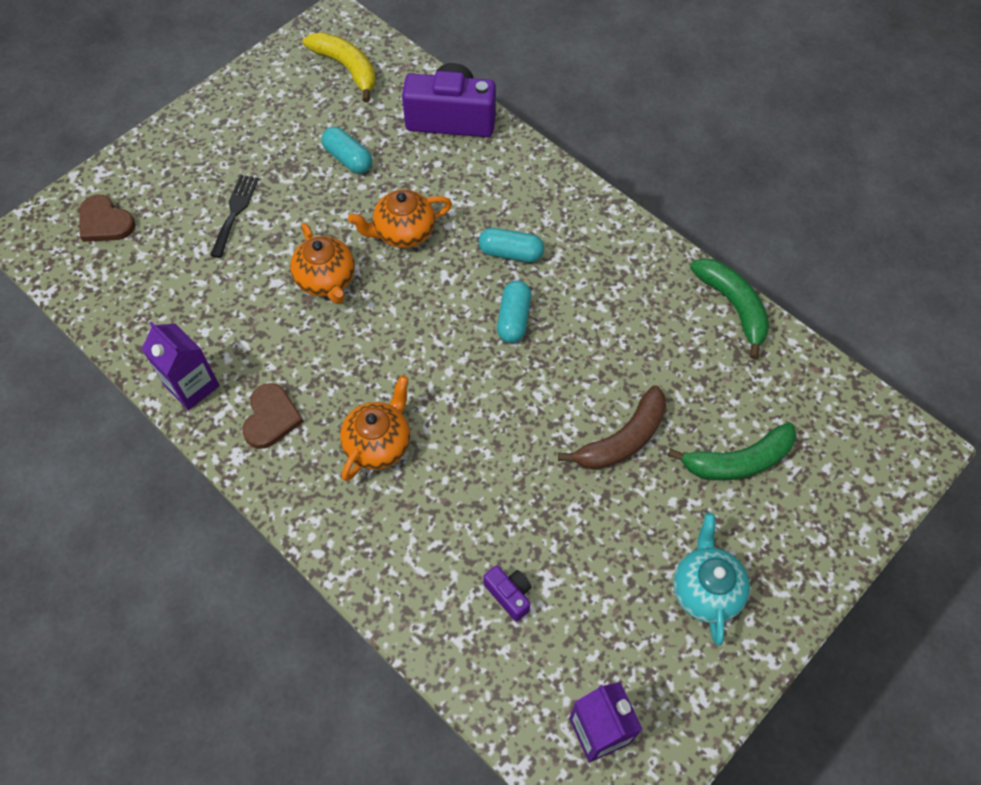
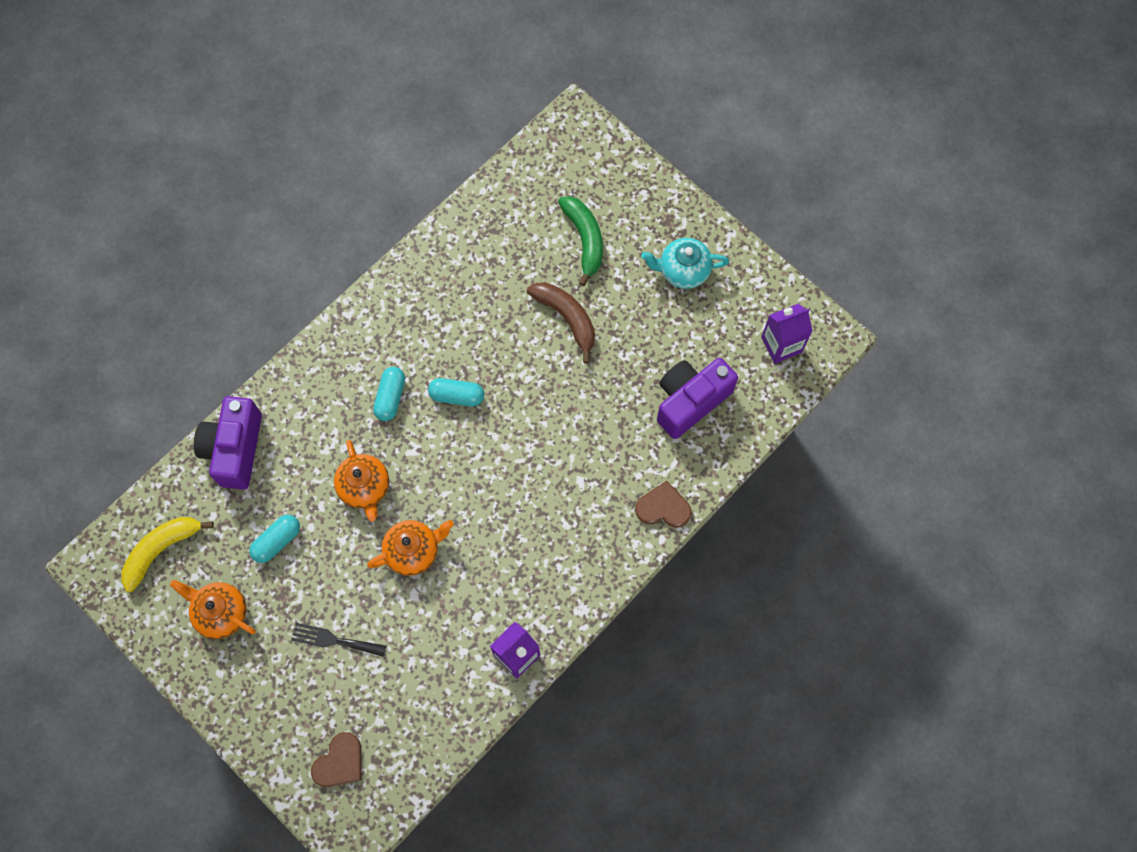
camera: 90 degrees left, 10 degrees up
brown heart [242,383,304,449] -> brown heart moved to [635,481,692,528]
orange teapot [340,375,410,481] -> orange teapot moved to [170,580,256,639]
purple camera [483,565,532,622] -> purple camera [657,358,738,439], size x2.17
green banana [690,258,769,359] -> none

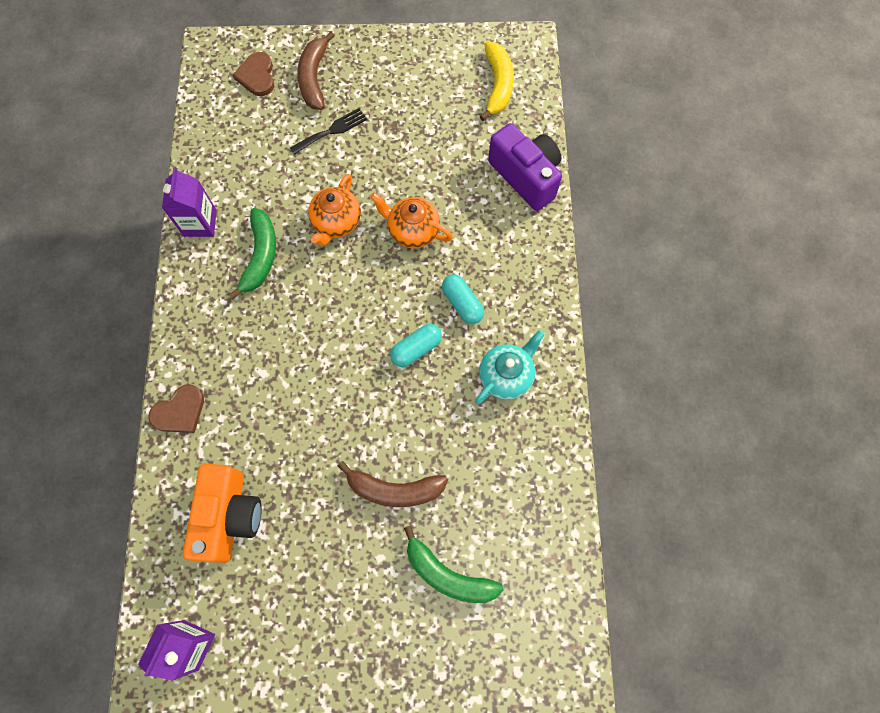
camera: 135 degrees right, 0 degrees up
orange teapot [170,580,256,639] -> none
turquoise capsule [249,515,300,563] -> none
turquoise teapot [641,238,729,289] -> turquoise teapot moved to [475,330,545,404]
purple camera [657,358,738,439] -> orange camera [183,463,262,563]
none -> green banana [229,208,276,300]
none -> brown banana [297,32,335,110]

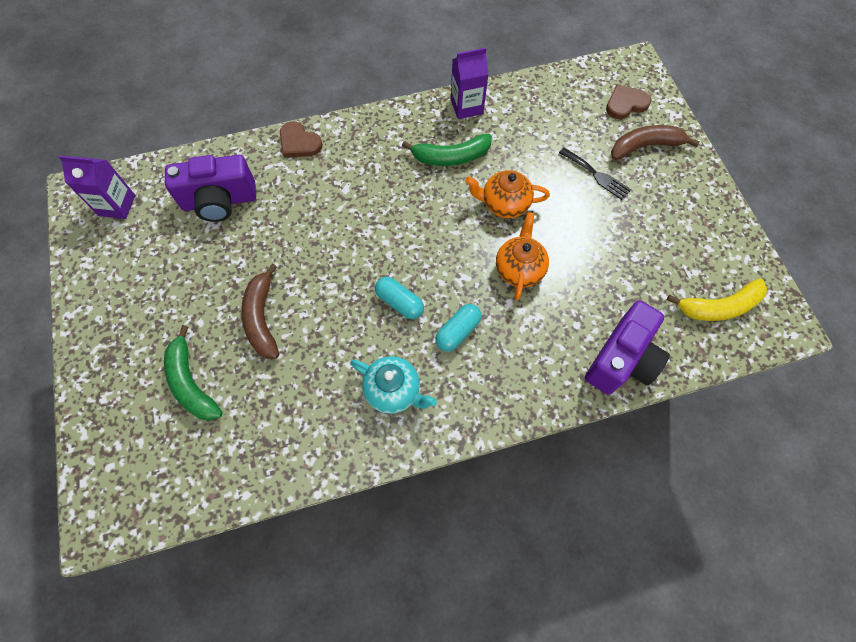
camera: 75 degrees right, 5 degrees down
orange camera [183,463,262,563] -> purple camera [165,155,256,222]
green banana [404,525,504,603] -> green banana turned 45 degrees counterclockwise [164,325,223,421]

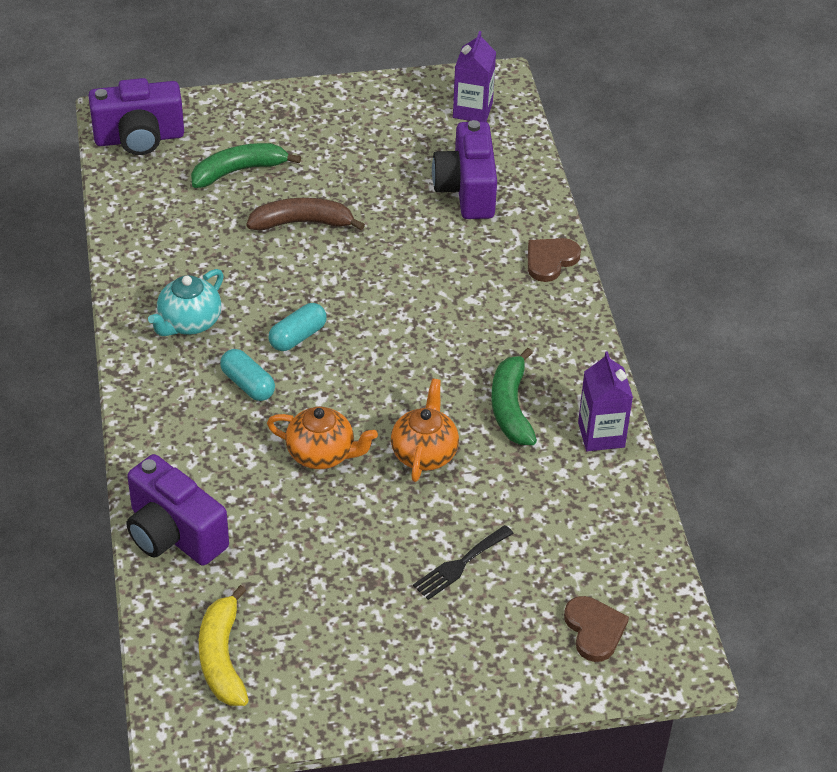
camera: 95 degrees right, 20 degrees down
brown banana [611,125,700,160] -> none
none -> purple camera [88,78,184,155]

